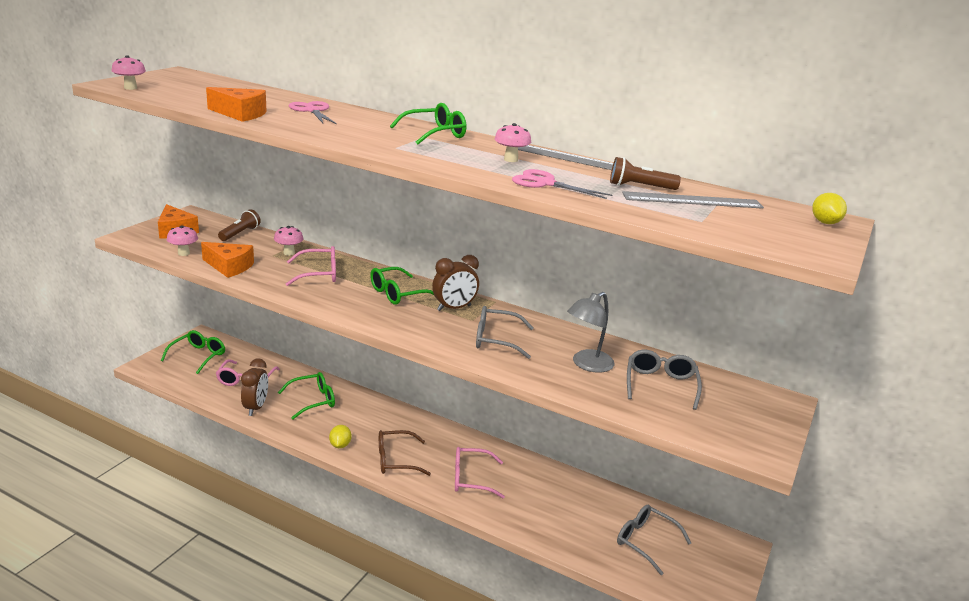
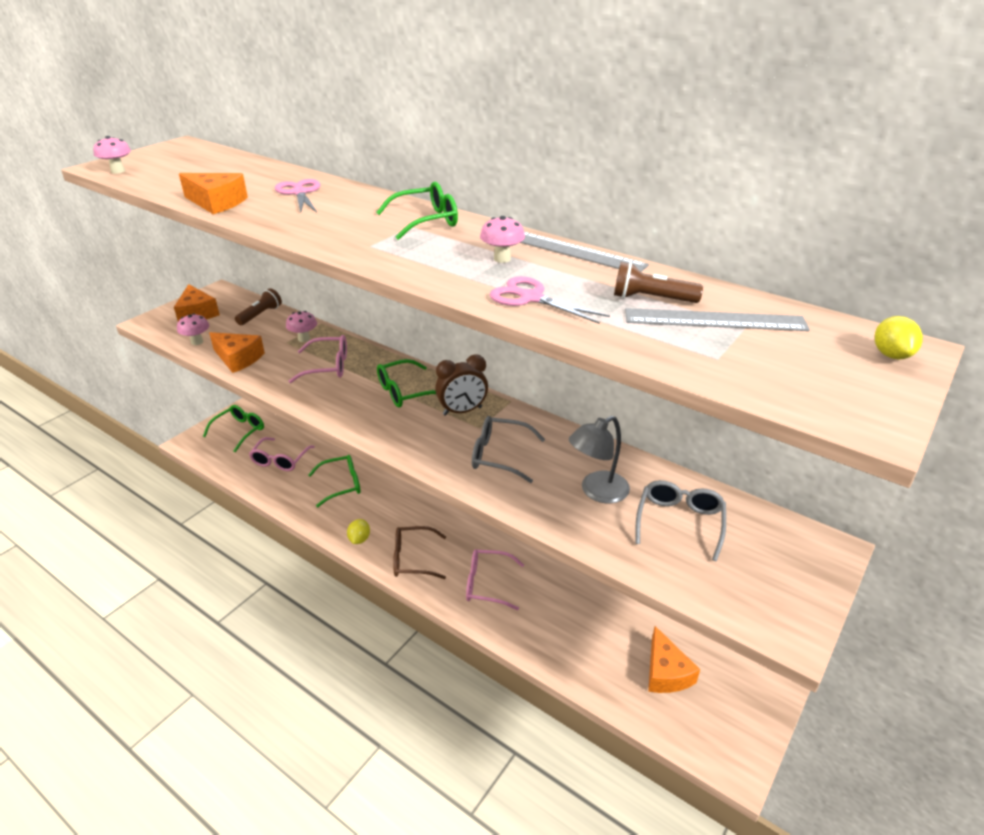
camera: 10 degrees right, 10 degrees up
brown clock [241,358,268,416] -> none
grey glasses [617,505,691,575] -> orange cheese [648,626,700,693]

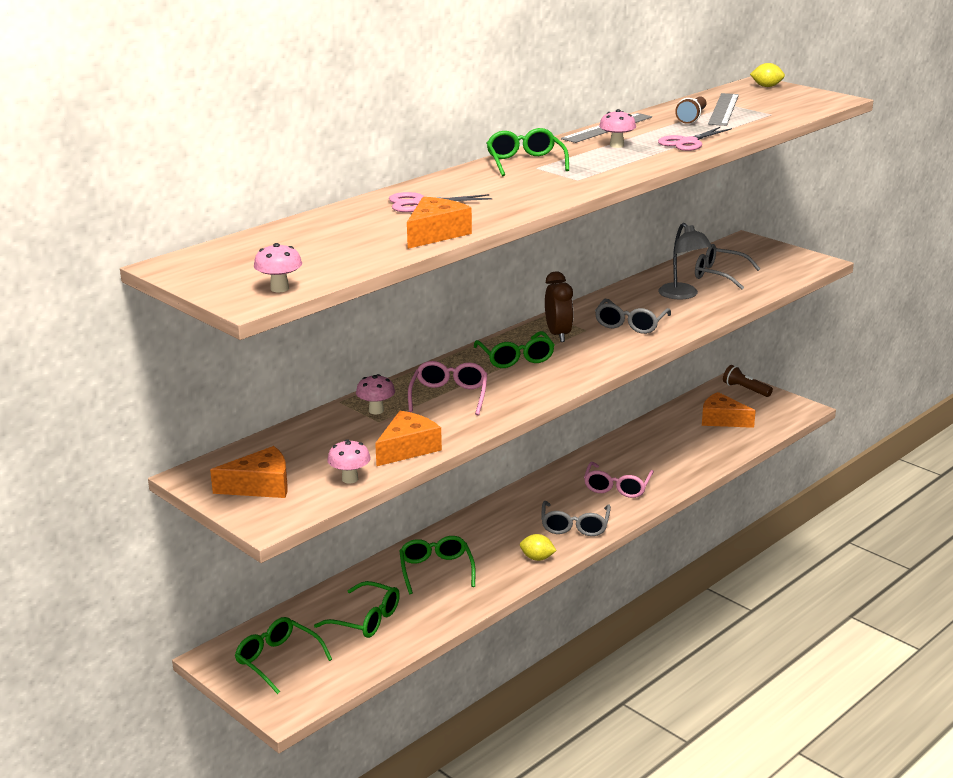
camera: 80 degrees left, 10 degrees down
brown flashlight [235,288,282,325] -> brown flashlight moved to [723,365,773,397]
pink glasses [249,437,315,471] -> green glasses [314,581,400,638]
brown glasses [393,526,446,579] -> grey glasses [541,501,611,536]
orange cheese [648,626,700,693] -> orange cheese turned 150 degrees counterclockwise [702,392,756,428]

